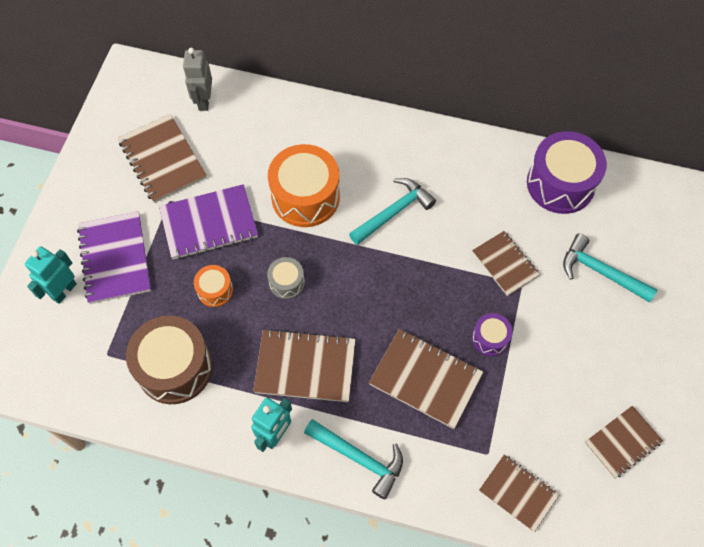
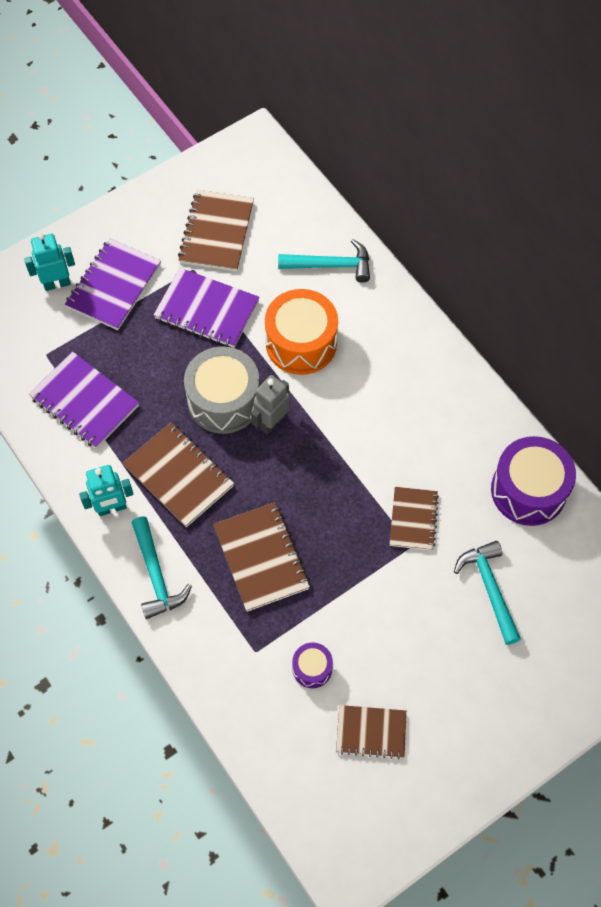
camera: 40 degrees right, 0 degrees up
brown drum [126,316,213,404] -> purple notebook [29,352,139,449]
grey robot [183,48,212,111] -> grey robot moved to [251,375,290,435]
orange drum [194,265,233,307] -> none
grey drum [267,257,305,299] -> grey drum [184,346,259,434], size x2.02
turquoise hammer [349,178,436,245] -> turquoise hammer moved to [278,239,370,283]
purple drum [472,313,513,356] -> purple drum moved to [292,643,333,688]
brown notebook [479,454,559,532] -> none

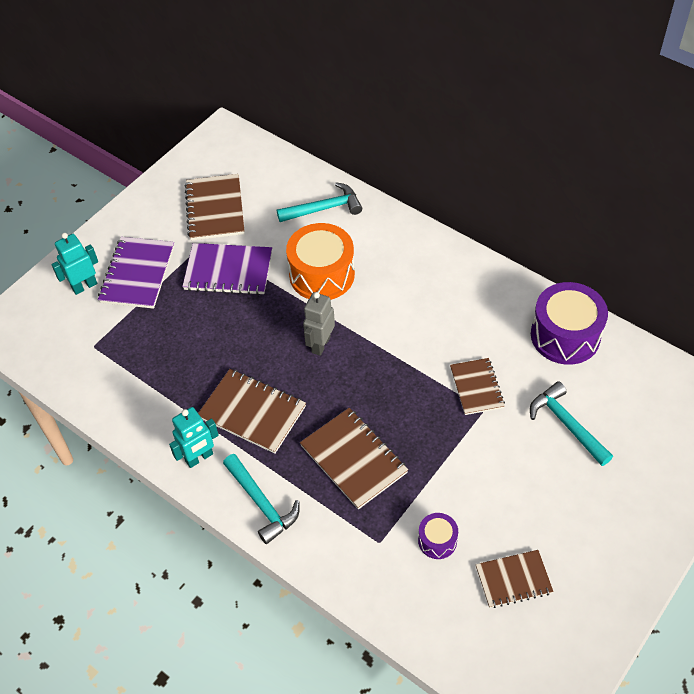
camera: 15 degrees left, 10 degrees down
purple notebook [29,352,139,449] -> none
grey drum [184,346,259,434] -> none

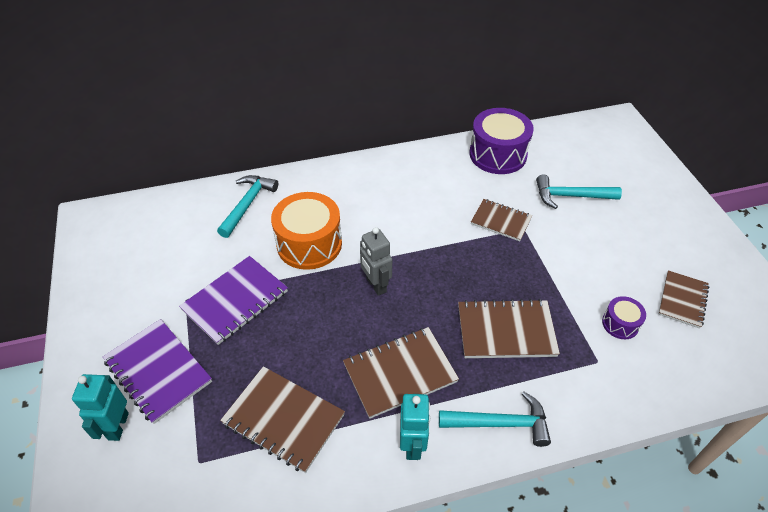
camera: 55 degrees left, 5 degrees down
brown notebook [184,174,244,241] -> brown notebook moved to [220,366,345,473]

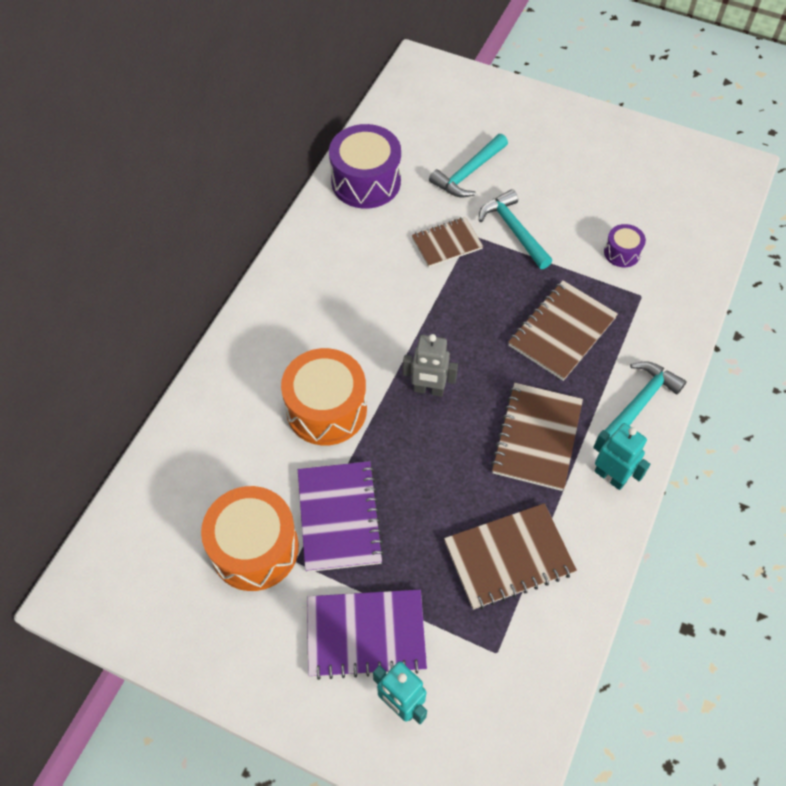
camera: 50 degrees left, 10 degrees up
turquoise hammer [217,175,278,238] -> turquoise hammer moved to [479,189,552,269]
brown notebook [658,270,709,329] -> none
none -> orange drum [201,486,299,591]

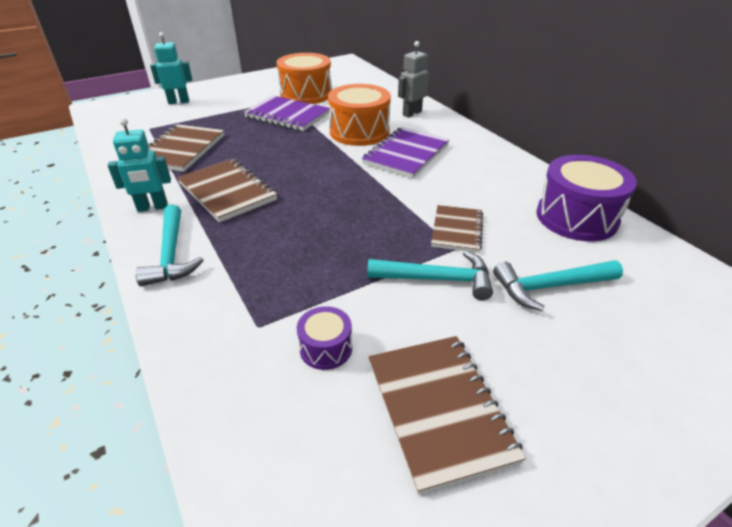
camera: 125 degrees right, 20 degrees down
purple notebook [307,590,427,680] -> purple notebook moved to [362,127,450,178]
grey robot [403,334,458,396] -> grey robot moved to [398,41,429,117]
turquoise hammer [429,134,508,197] -> turquoise hammer turned 90 degrees counterclockwise [493,261,623,311]
brown notebook [508,280,618,381] -> brown notebook moved to [368,336,526,495]

